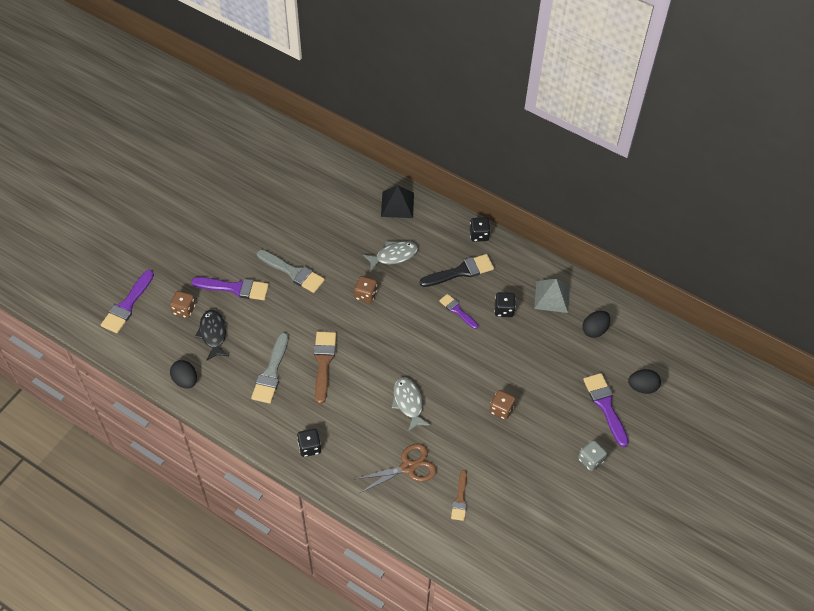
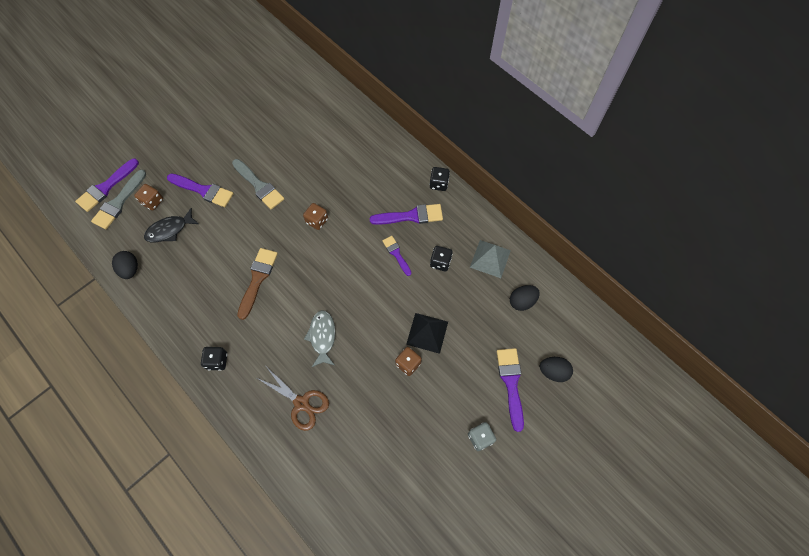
camera: 15 degrees right, 10 degrees up
black fish [195,310,229,361] -> black fish turned 120 degrees counterclockwise [144,208,199,242]
grey brush [251,332,289,404] -> grey brush moved to [91,170,146,229]
brown scissors [356,444,436,493] -> brown scissors turned 45 degrees clockwise [257,368,329,431]
grey fish [363,241,418,271] -> none
black pyramid [381,185,414,218] -> black pyramid moved to [406,313,448,354]
black brush [419,254,494,287] -> purple brush [370,204,443,225]
brown brush [451,470,467,521] -> none

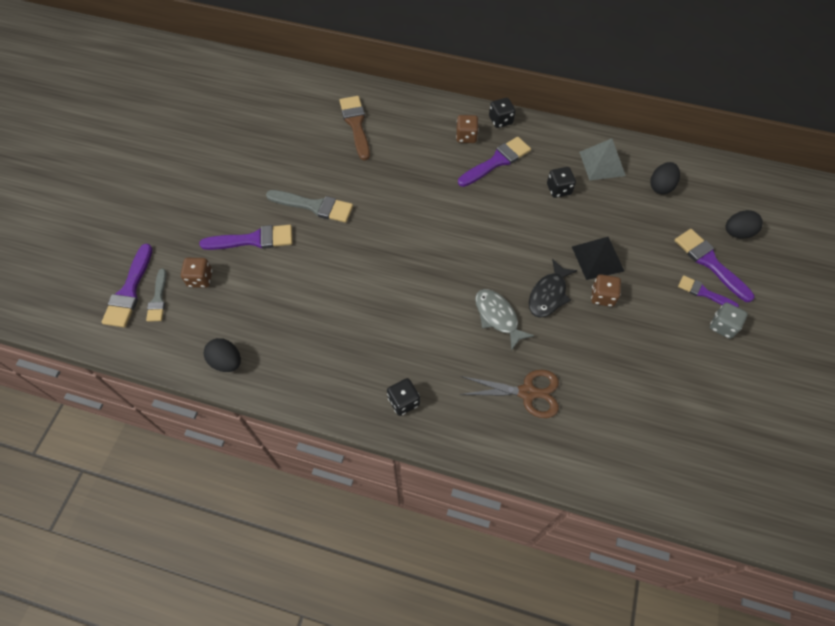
camera: 30 degrees left, 5 degrees down
grey brush [91,170,146,229] -> grey brush [146,269,166,322], size x0.62
black fish [144,208,199,242] -> black fish moved to [529,259,577,318]
brown brush [237,248,278,320] -> brown brush moved to [339,96,370,160]
brown dice [303,203,328,230] -> brown dice moved to [456,115,479,143]
purple brush [382,236,412,276] -> purple brush moved to [678,275,739,308]

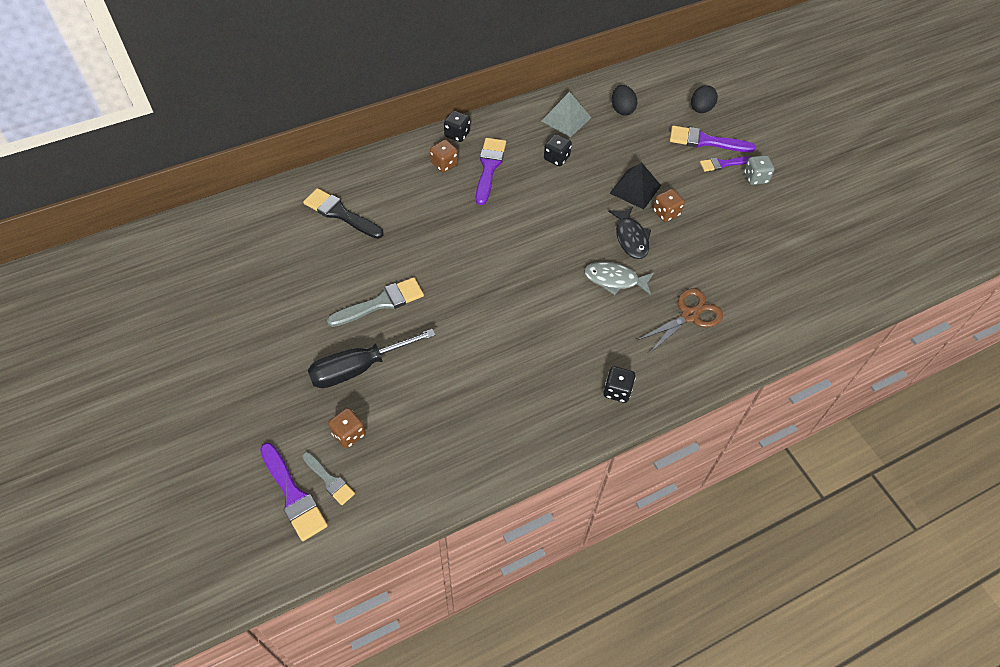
camera: 45 degrees left, 5 degrees down
purple brush [199,225,292,250] -> black screwdriver [308,329,436,388]
black egg [204,338,241,372] -> none
brown brush [339,96,370,160] -> black brush [303,188,384,239]

